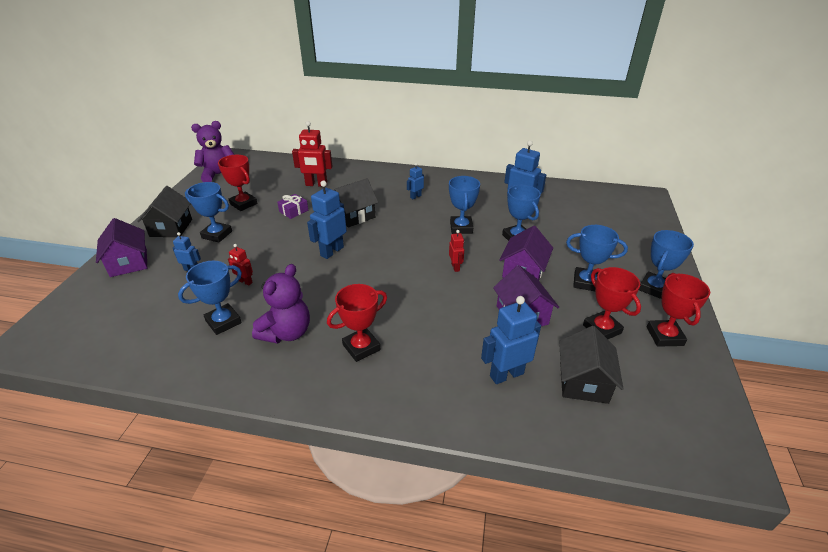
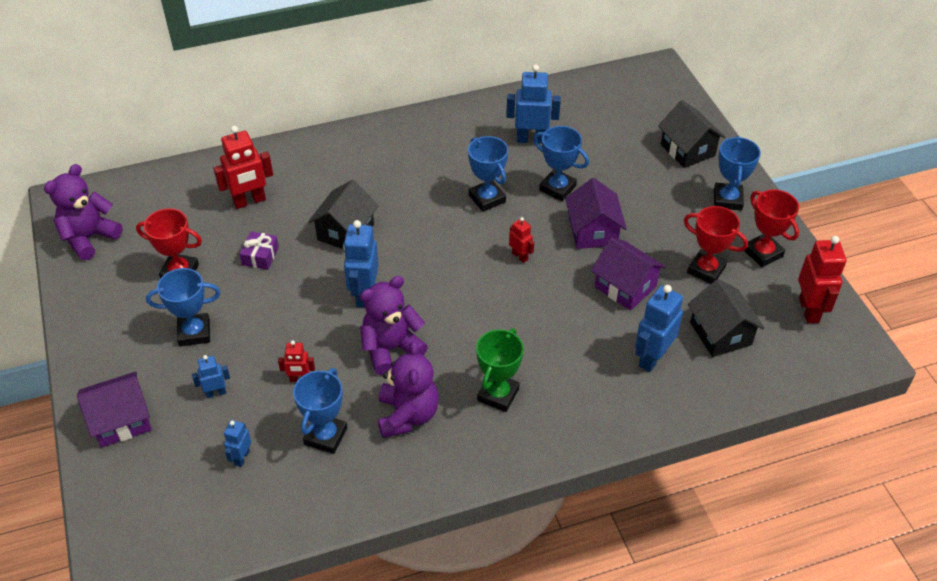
camera: 30 degrees left, 10 degrees up
purple house [96,218,147,277] -> purple house turned 60 degrees counterclockwise [77,371,151,448]
black house [137,186,192,237] -> black house moved to [658,100,726,168]
red trophy [327,284,387,362] -> green trophy [476,328,524,412]
blue robot [407,163,424,200] -> blue robot moved to [224,420,251,467]
blue trophy [566,225,628,291] -> none
none -> purple teddy bear [360,276,428,375]
none -> red robot [798,236,846,323]

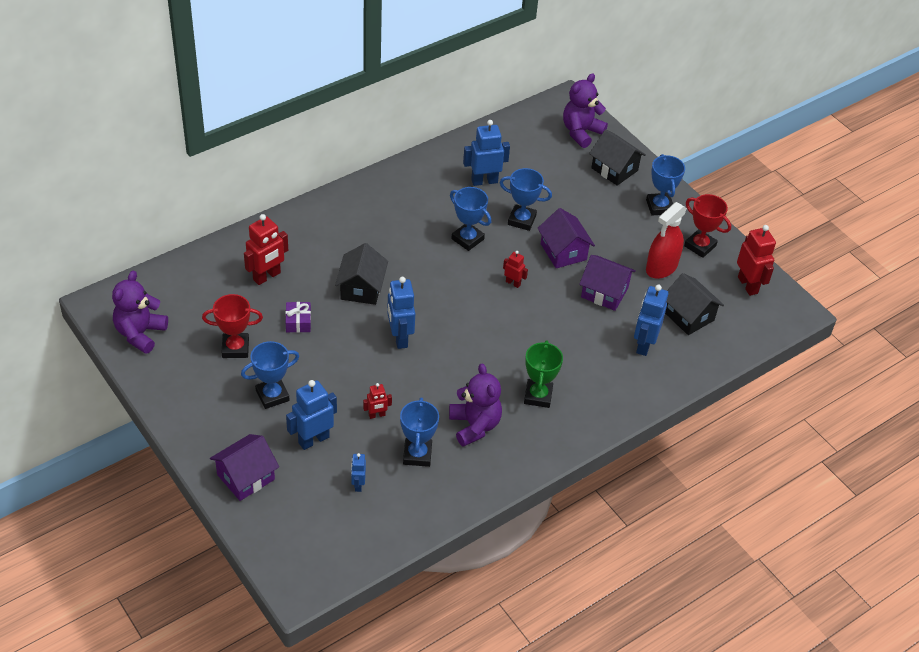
camera: 20 degrees left, 0 degrees up
blue robot [192,355,230,398] -> blue robot [286,380,337,450], size x1.84
purple teddy bear [360,276,428,375] -> purple teddy bear moved to [563,73,608,148]
red trophy [684,206,748,284] -> red spray bottle [646,202,687,279]

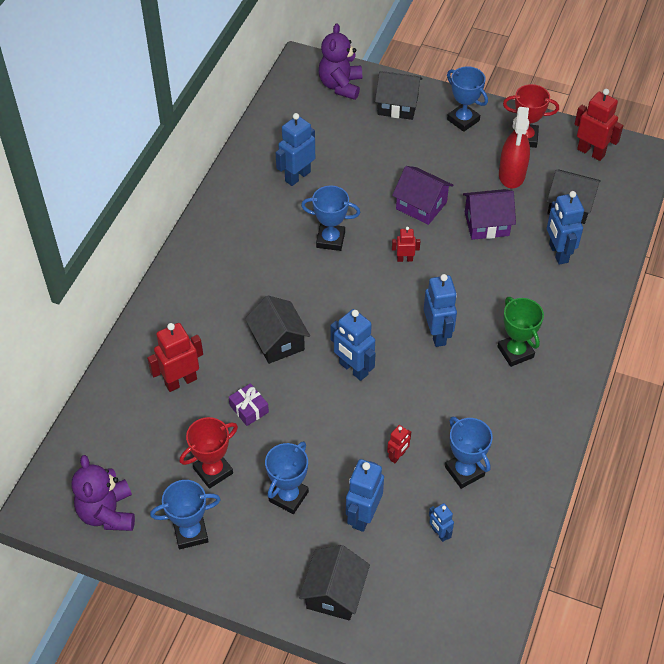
camera: 30 degrees left, 5 degrees up
purple house [210,434,279,501] -> black house [299,545,370,621]
red robot [244,214,288,285] -> red robot turned 135 degrees counterclockwise [147,323,203,392]
purple teddy bear [449,363,502,447] -> none
blue trophy [500,168,552,231] -> blue trophy moved to [150,480,221,549]
none -> blue robot [424,274,457,347]

